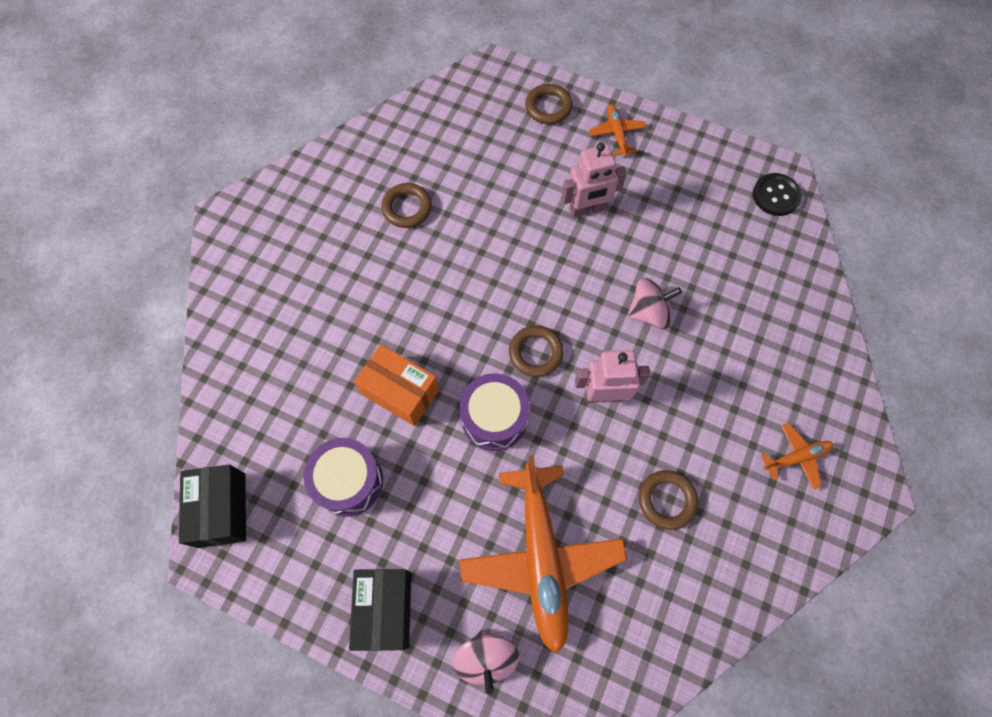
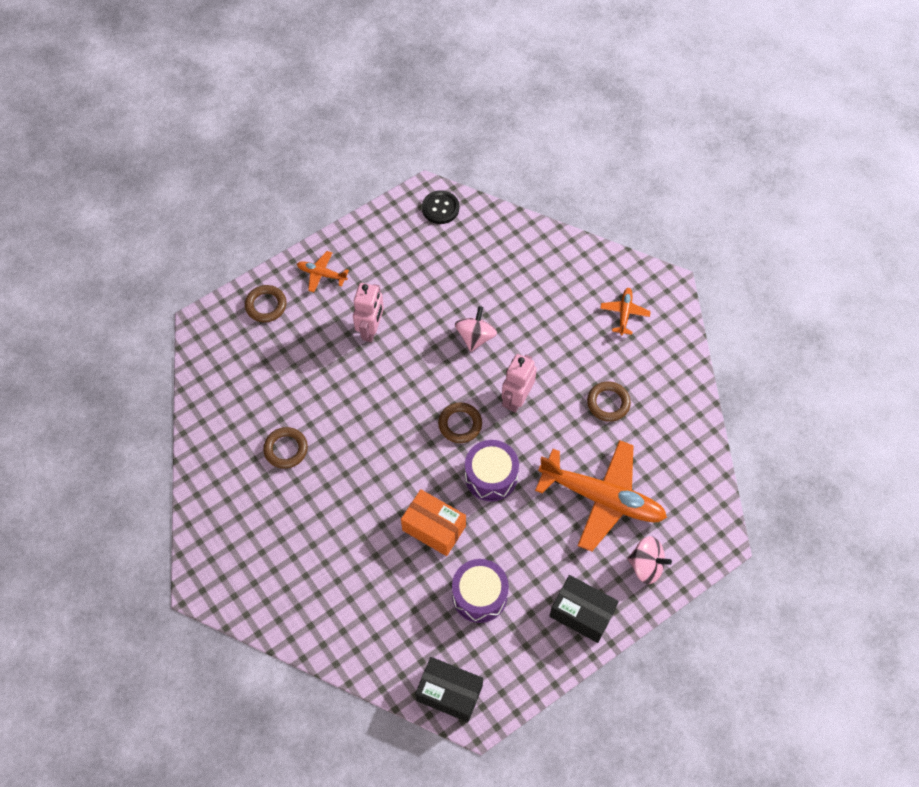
camera: 60 degrees left, 5 degrees down
orange box [354,344,439,426] -> orange box turned 60 degrees clockwise [401,489,466,556]

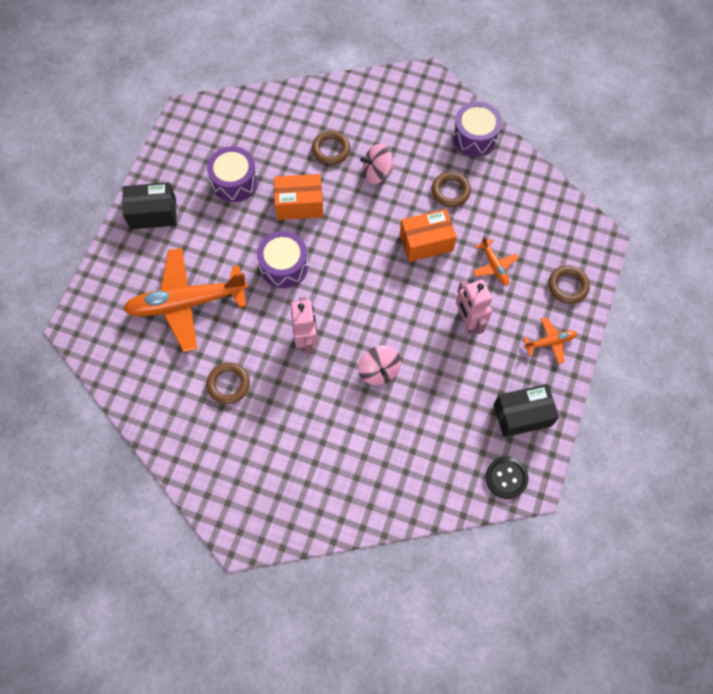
camera: 145 degrees right, 5 degrees up
black box [415,657,483,722] -> black box moved to [494,384,559,437]
brown ring [438,402,482,443] -> brown ring moved to [312,131,350,165]
orange plane [600,288,651,336] -> orange plane moved to [473,236,519,286]
pink spinning top [628,536,672,584] -> pink spinning top moved to [360,143,394,184]
none -> orange box [400,209,457,262]
none -> purple drum [452,102,502,157]

